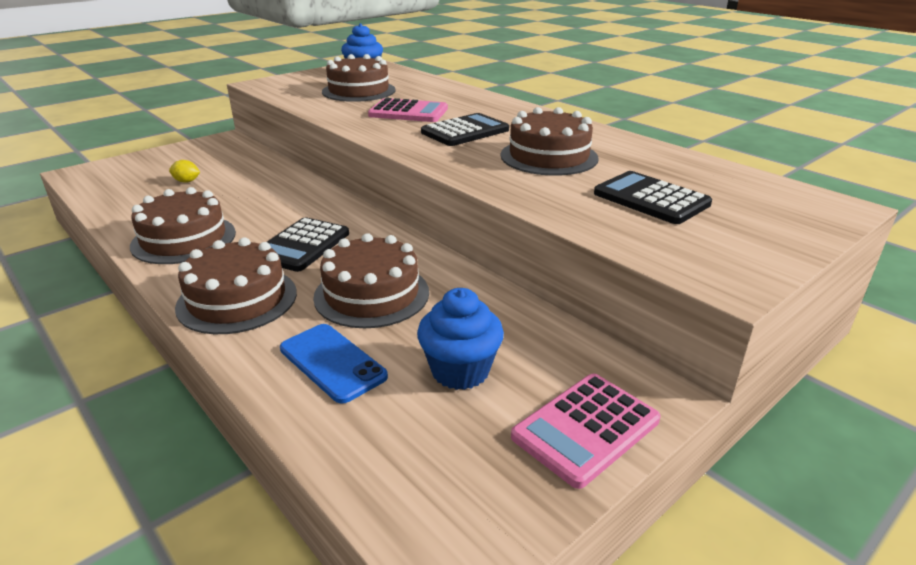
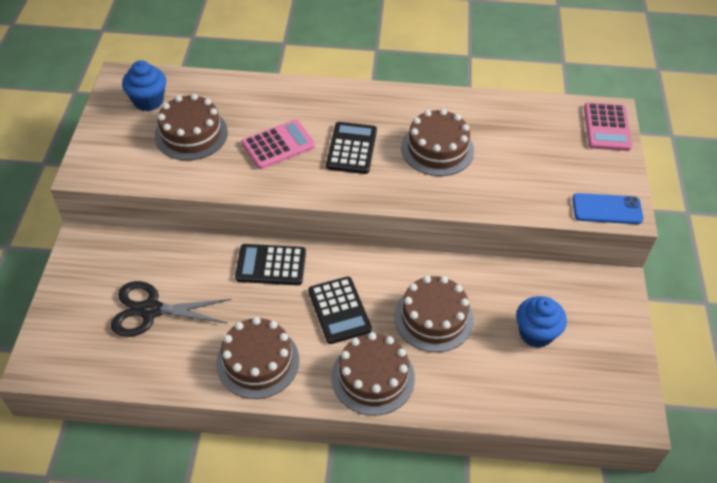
camera: 45 degrees left, 20 degrees up
yellow lemon [169,160,200,183] -> black scissors [111,281,232,337]
blue phone [280,324,388,404] -> blue phone moved to [572,193,643,224]
pink calculator [511,374,661,489] -> pink calculator moved to [584,102,632,151]
black calculator [594,171,712,224] -> black calculator moved to [235,244,306,285]

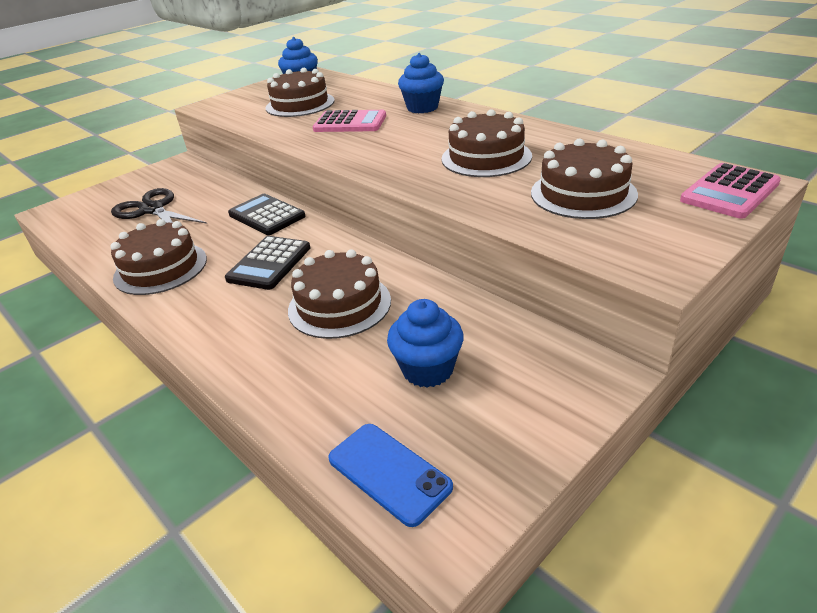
camera: 45 degrees right, 15 degrees down
black calculator [326,122,377,174] -> none
brown cake [331,332,415,416] -> brown cake moved to [531,138,638,219]
blue phone [572,193,643,224] -> blue phone moved to [328,424,453,527]
none -> blue cupcake [398,53,444,113]

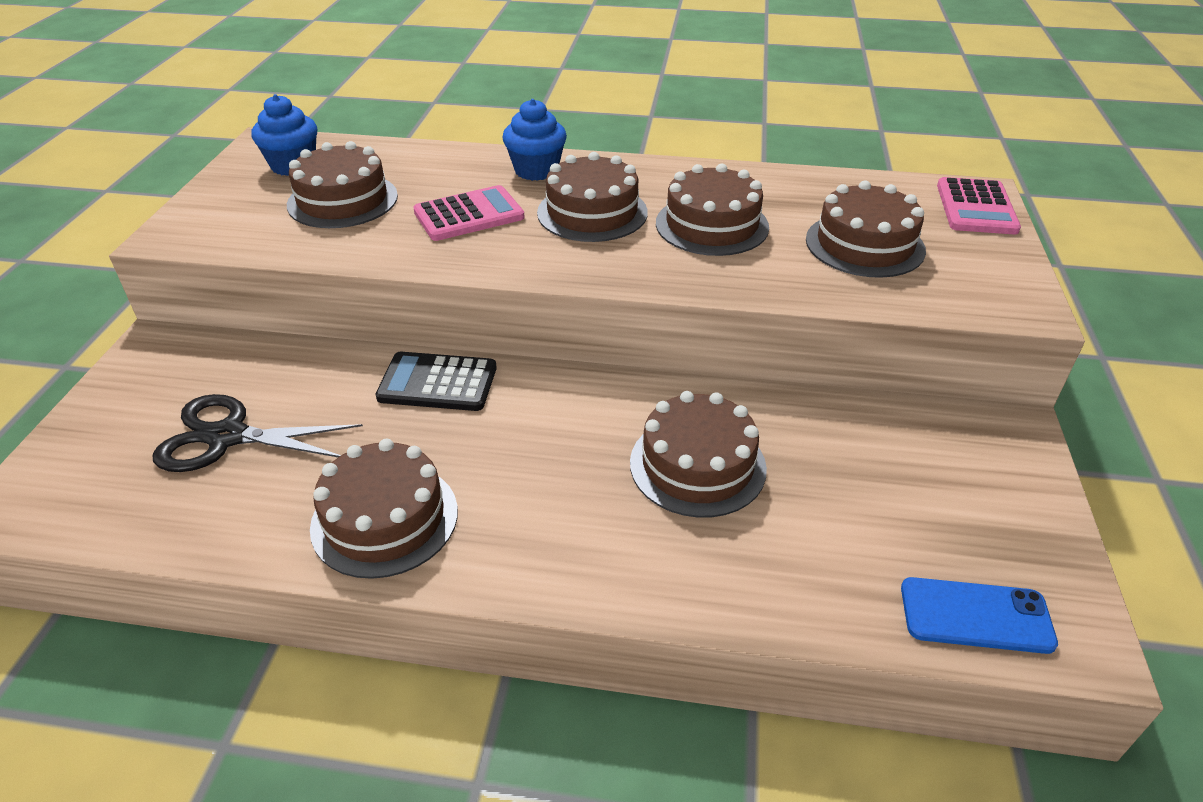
camera: 40 degrees left, 5 degrees up
black calculator [225,236,310,290] -> none
blue cupcake [387,299,464,388] -> none
none -> brown cake [537,152,648,242]

